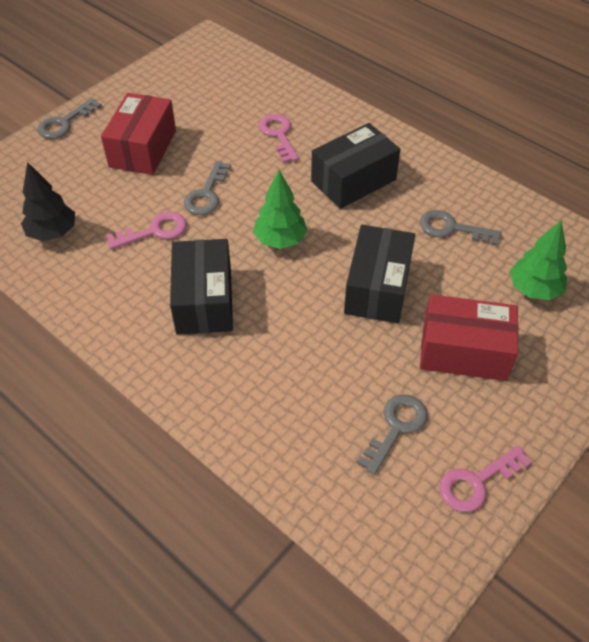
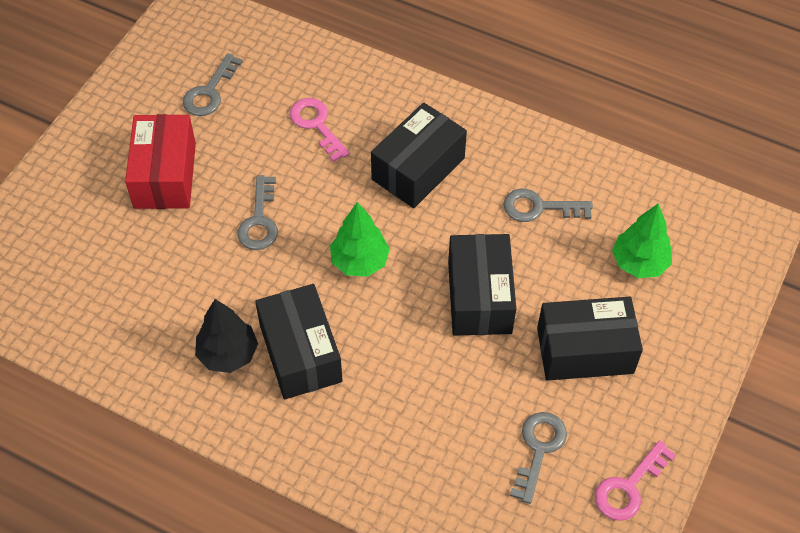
camera: 15 degrees left, 5 degrees up
black tree [21,162,75,241] -> black tree moved to [195,299,258,373]
grey key [37,98,102,139] -> grey key moved to [183,53,243,116]
pink key [106,212,187,250] -> none
red box [420,294,519,381] -> black box [537,297,643,381]

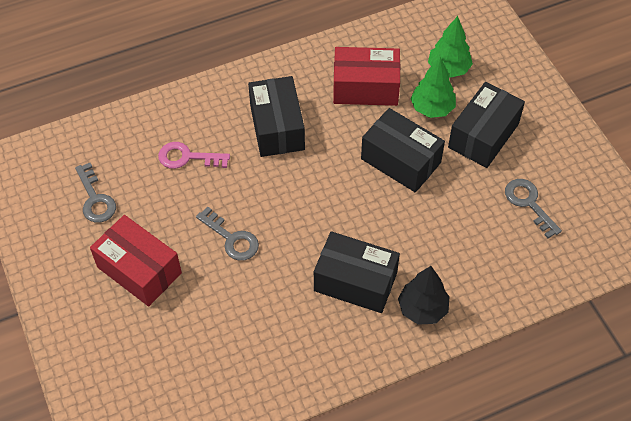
camera: 50 degrees left, 0 degrees up
black tree [195,299,258,373] -> black tree moved to [398,266,449,325]
green tree [330,202,390,277] -> green tree moved to [410,57,456,118]
grey key [504,189,593,222] -> red box [333,47,400,106]
pink key [595,440,676,521] -> none

